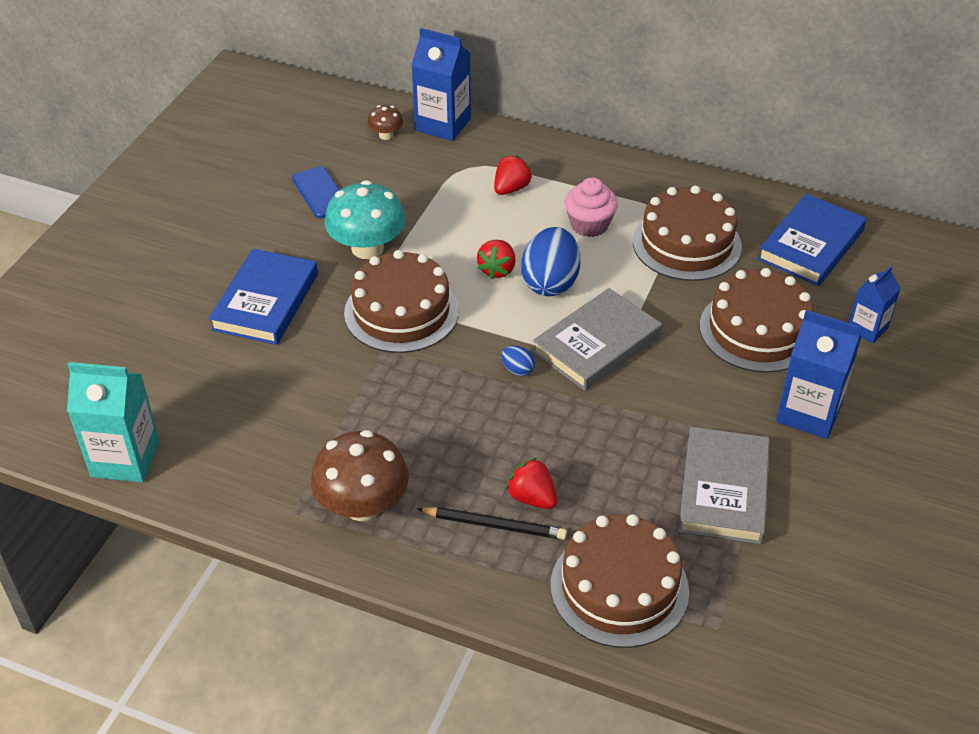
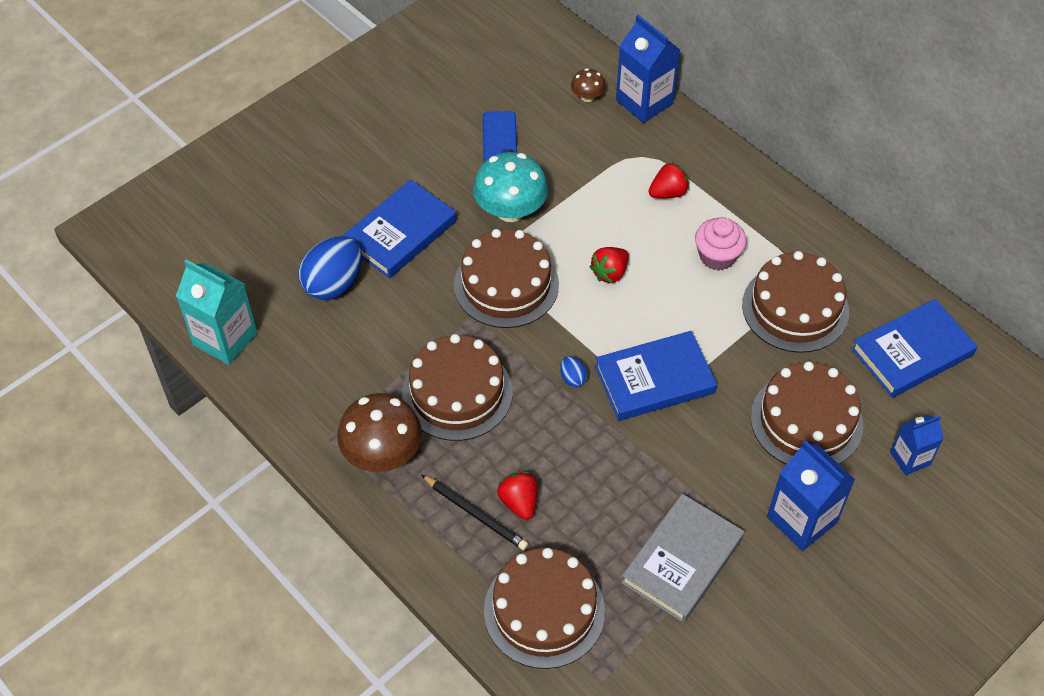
camera: 25 degrees right, 10 degrees up
blue egg [521,227,580,296] -> blue egg moved to [298,236,362,300]
grey book [533,288,662,391] -> blue book [595,331,717,421]
none -> brown cake [402,334,513,441]

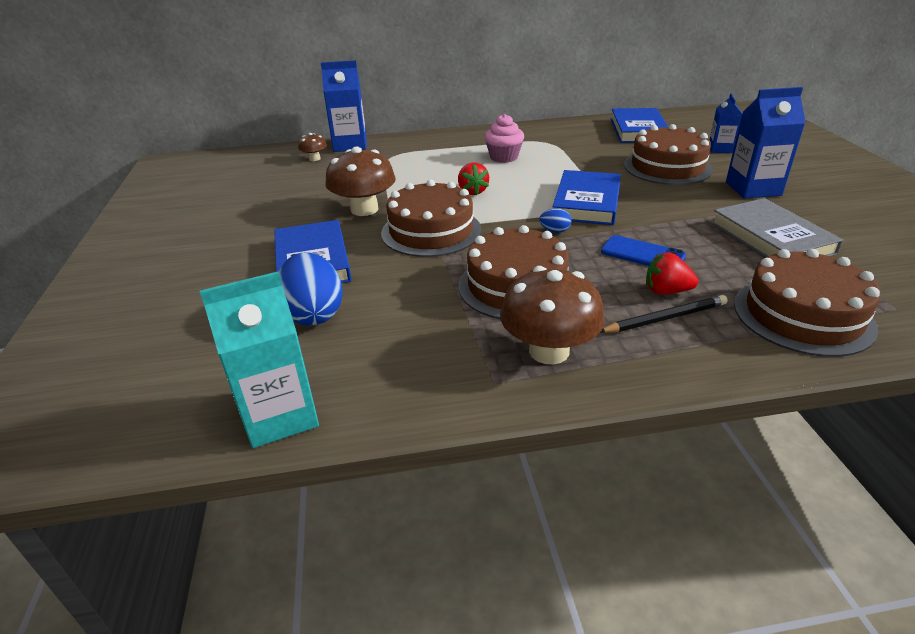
camera: 55 degrees left, 20 degrees down
turquoise mushroom [473,152,548,222] -> brown mushroom [325,147,396,216]
blue phone [483,111,517,162] -> blue phone moved to [601,235,686,266]
red strawberry [649,161,690,198] -> none
brown cake [742,251,849,353] -> none

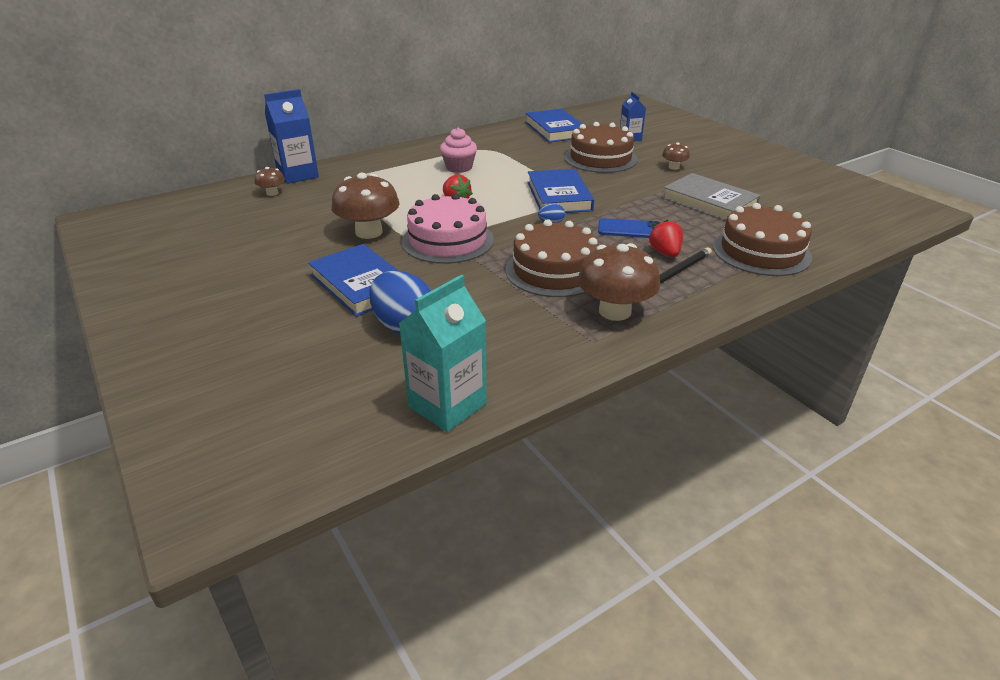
camera: 25 degrees left, 0 degrees up
brown cake [381,180,481,257] -> pink cake [402,193,494,264]
red strawberry [646,252,698,295] -> red strawberry turned 90 degrees clockwise [649,219,683,257]
blue carton [726,87,806,199] -> brown mushroom [662,142,690,170]

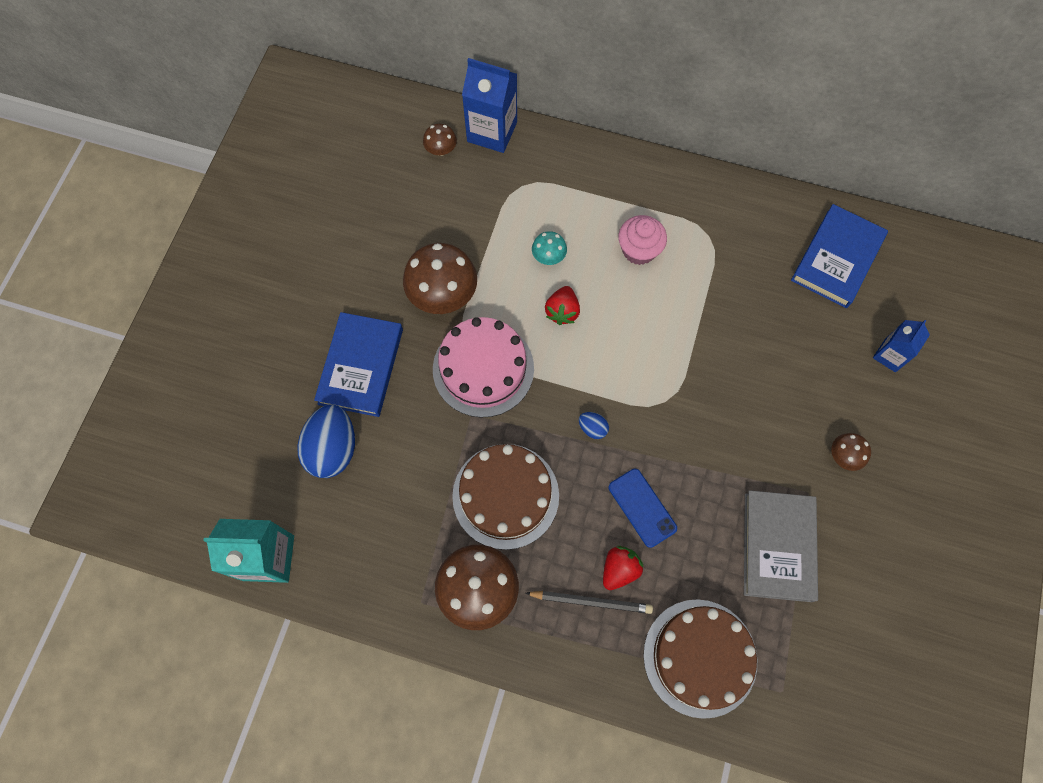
camera: 50 degrees right, 35 degrees up
blue book [527,169,594,213] -> none
brown cake [564,122,638,173] -> none
none -> turquoise mushroom [532,231,567,265]

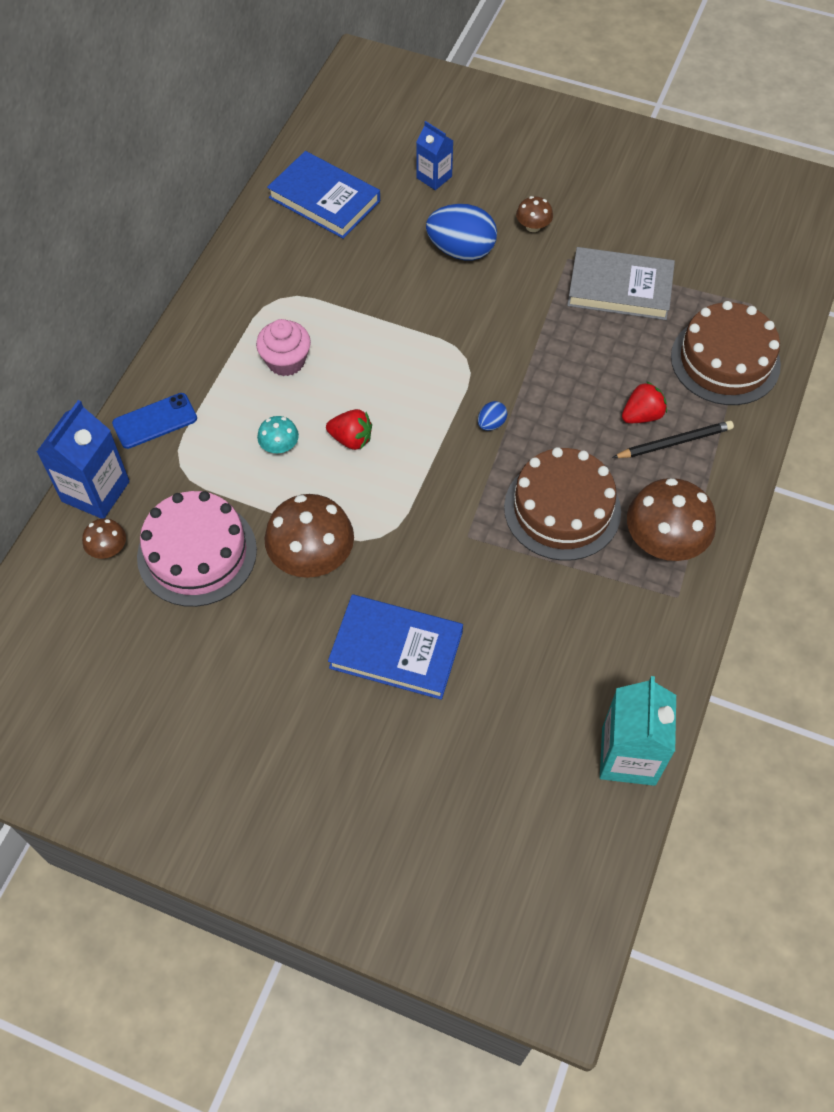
camera: 85 degrees left, 10 degrees down
blue egg [297,404,355,478] -> blue egg moved to [426,204,497,260]
pink cake [433,317,534,418] -> pink cake moved to [137,491,257,607]
black pencil [525,591,653,614] -> black pencil turned 60 degrees clockwise [612,420,734,458]
red strawberry [603,546,643,590] -> red strawberry turned 105 degrees clockwise [622,381,667,423]
blue phone [609,469,677,548] -> blue phone moved to [112,393,197,449]

